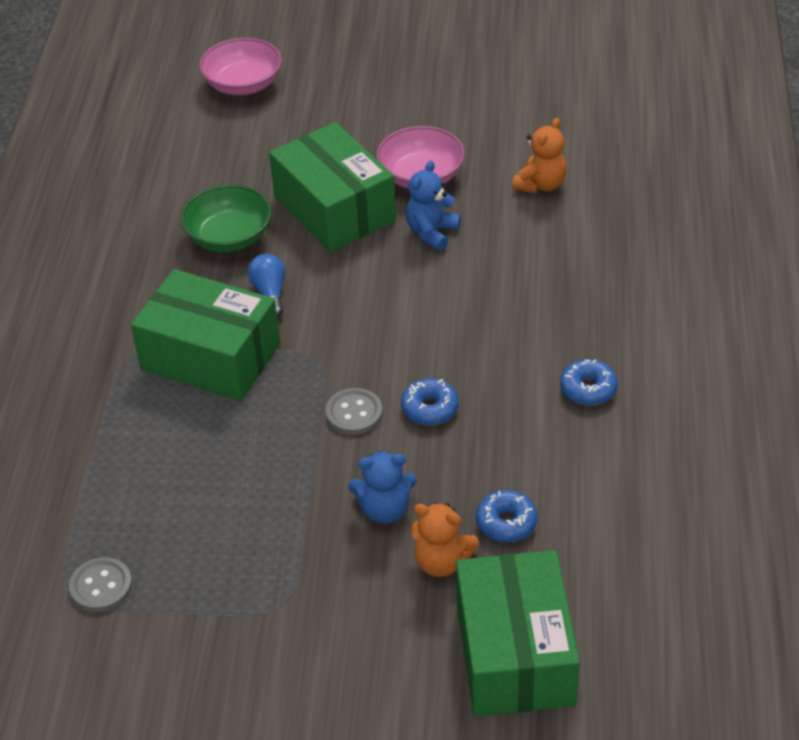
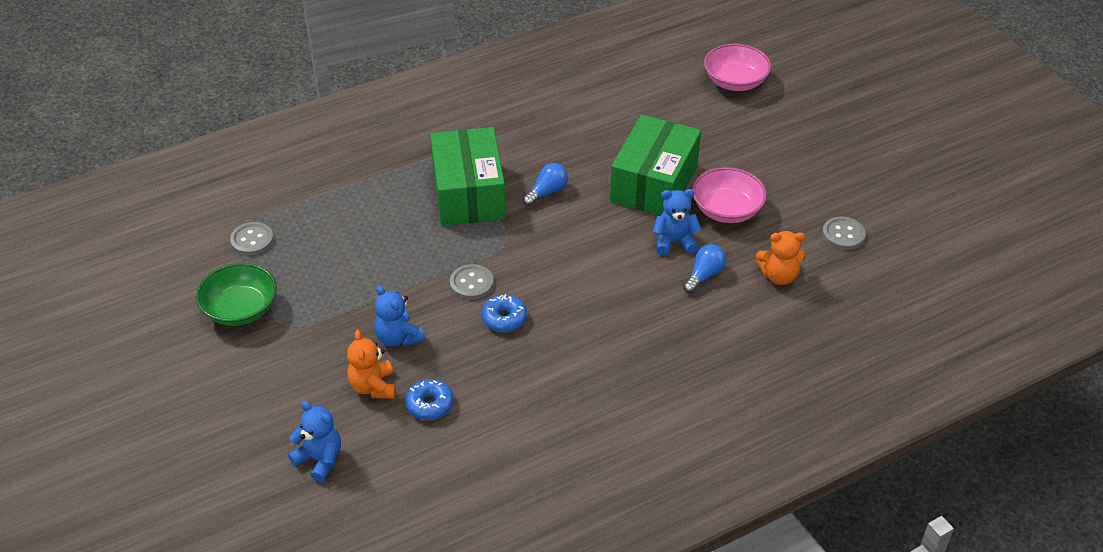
camera: 55 degrees right, 0 degrees up
green bowl [181,185,272,252] -> green bowl moved to [196,263,277,326]
green box [456,550,580,717] -> blue teddy bear [288,401,341,482]
blue donut [560,359,618,406] -> none
none -> blue light bulb [683,244,726,293]
none -> grey button [822,217,866,250]

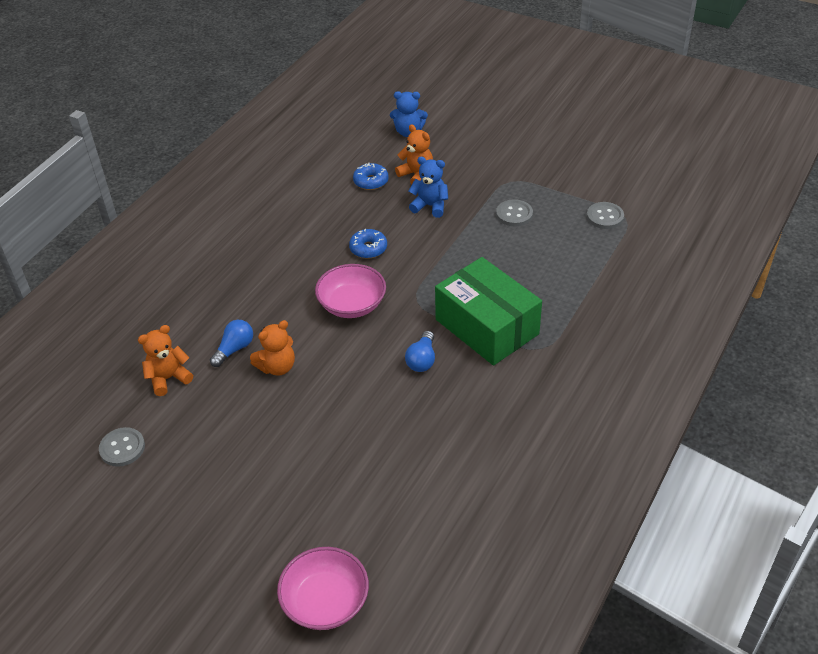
camera: 150 degrees right, 0 degrees up
green bowl [196,263,277,326] -> none
grey button [450,264,494,300] -> grey button moved to [496,199,533,226]
green box [610,115,701,216] -> none
blue teddy bear [653,189,702,255] -> orange teddy bear [250,320,295,375]
blue light bulb [683,244,726,293] -> blue light bulb turned 150 degrees counterclockwise [210,320,253,367]
pink bowl [692,167,767,223] -> pink bowl moved to [315,264,386,318]

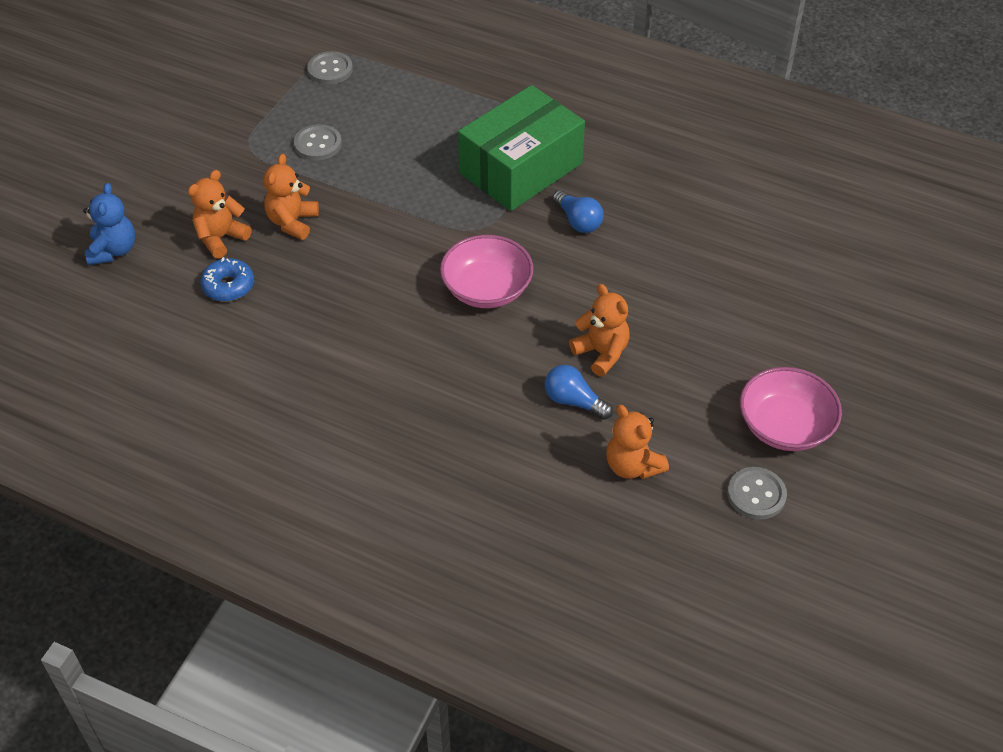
camera: 95 degrees left, 5 degrees up
pink bowl [277,547,369,630] -> pink bowl moved to [740,367,842,451]
blue donut [349,229,387,259] -> none
blue light bulb [405,331,435,372] -> blue light bulb turned 45 degrees clockwise [552,190,604,233]
blue teddy bear [409,157,448,218] -> orange teddy bear [264,154,319,240]

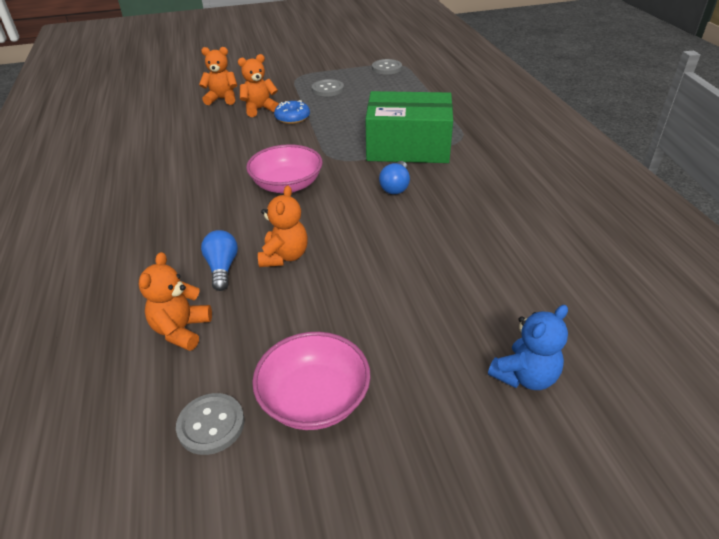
camera: 50 degrees right, 10 degrees down
blue teddy bear [83,183,135,265] -> blue teddy bear moved to [488,305,568,390]
blue donut [201,257,254,302] -> blue donut moved to [274,100,310,124]

